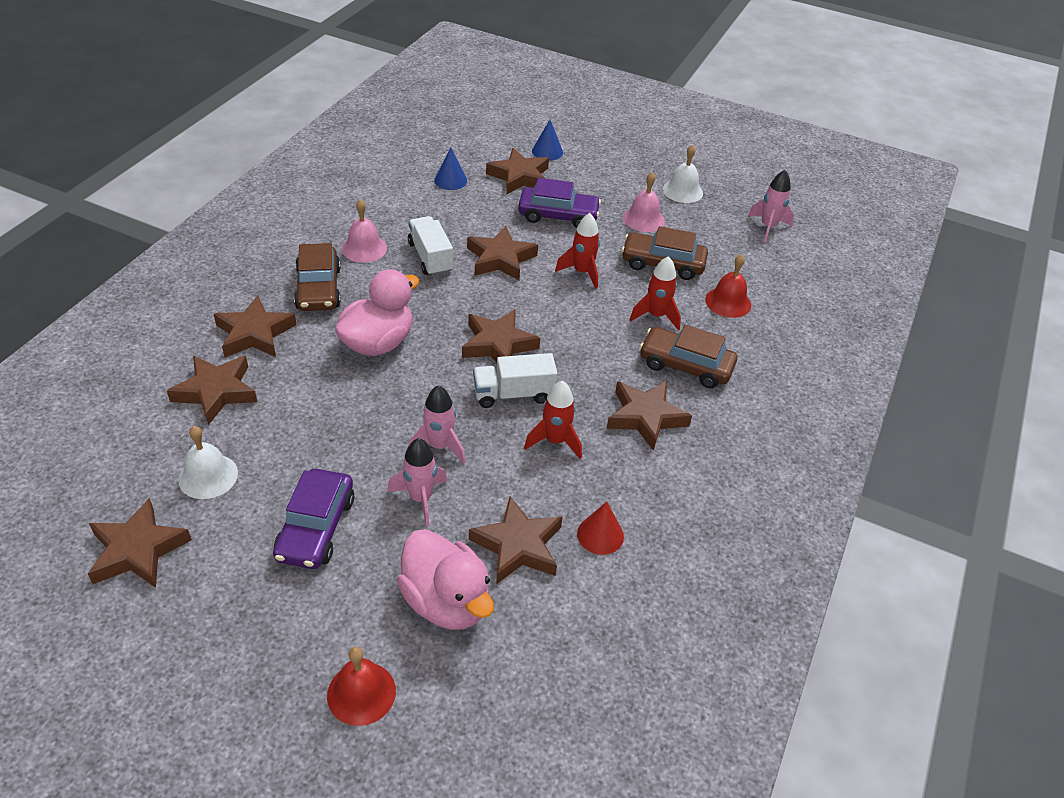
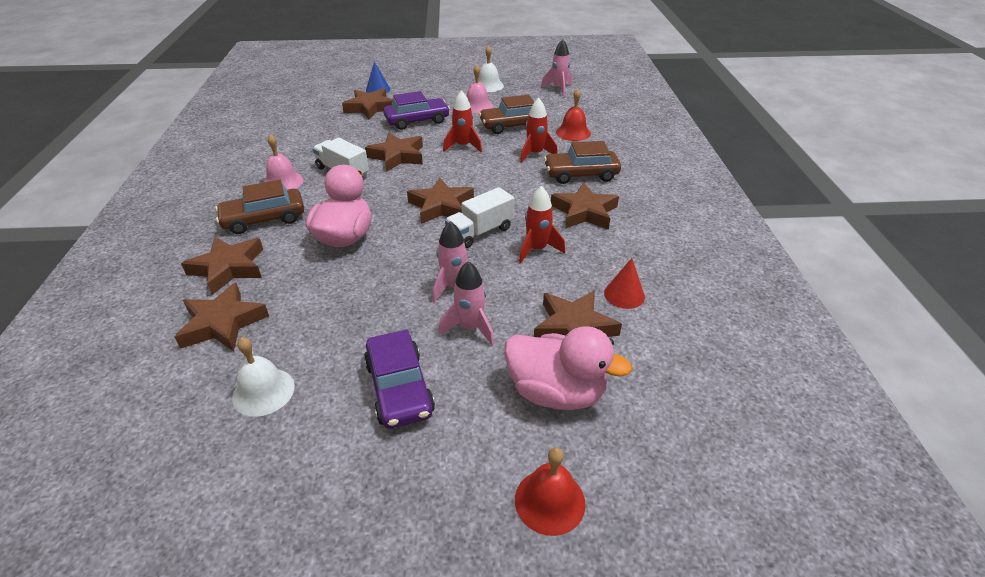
camera: 25 degrees left, 5 degrees down
brown star [88,498,192,588] -> none
brown car [294,243,341,311] -> brown car turned 105 degrees clockwise [215,180,304,234]
blue cone [434,147,467,190] -> none

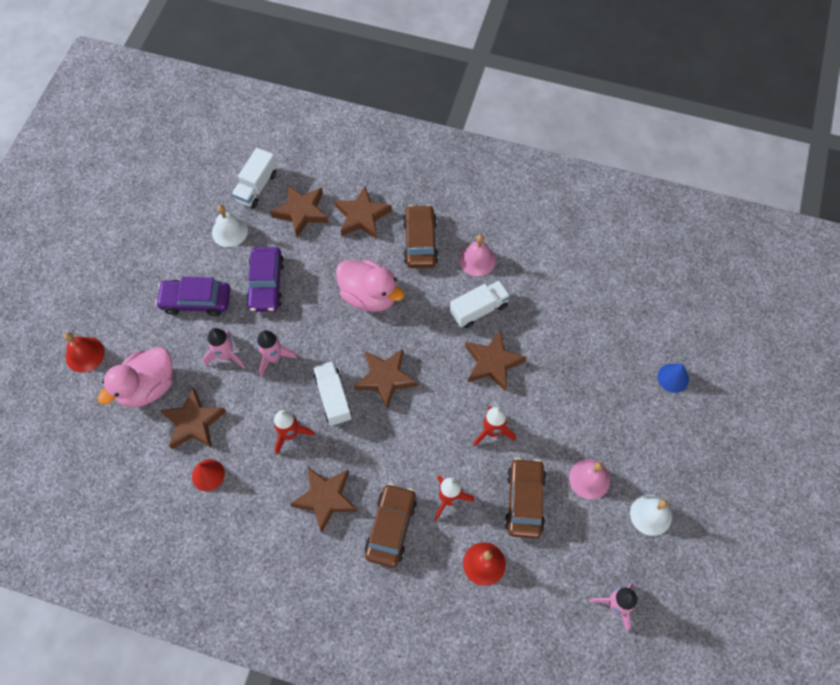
camera: 110 degrees right, 25 degrees up
brown star [342,88,393,120] -> none
purple car [383,91,450,130] -> purple car moved to [246,247,285,312]
none -> white truck [232,148,277,208]

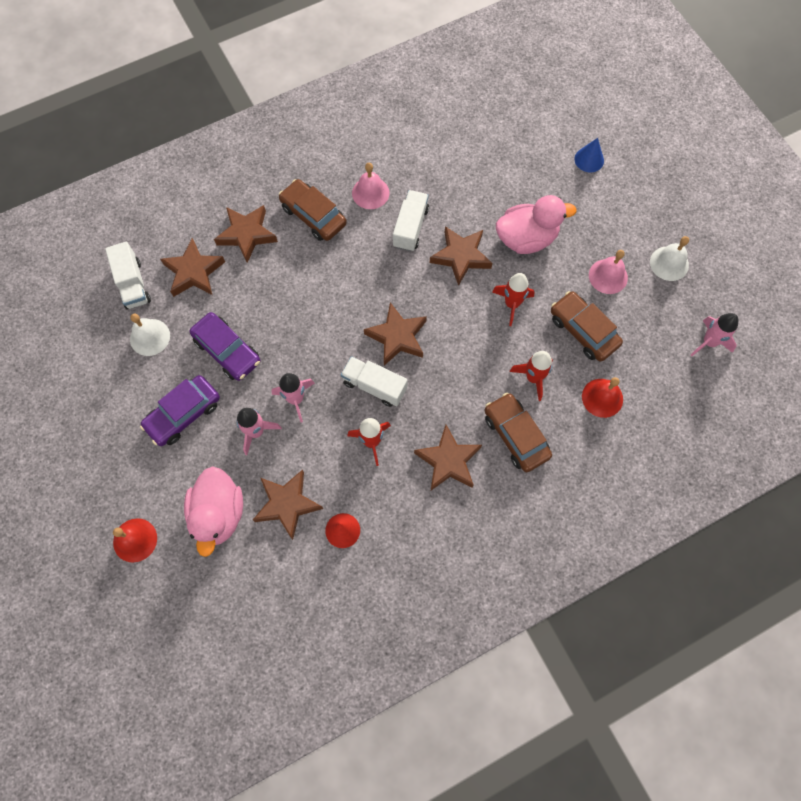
camera: 45 degrees left, 5 degrees up
pink duck [336,260,404,312] -> pink duck moved to [496,195,577,254]

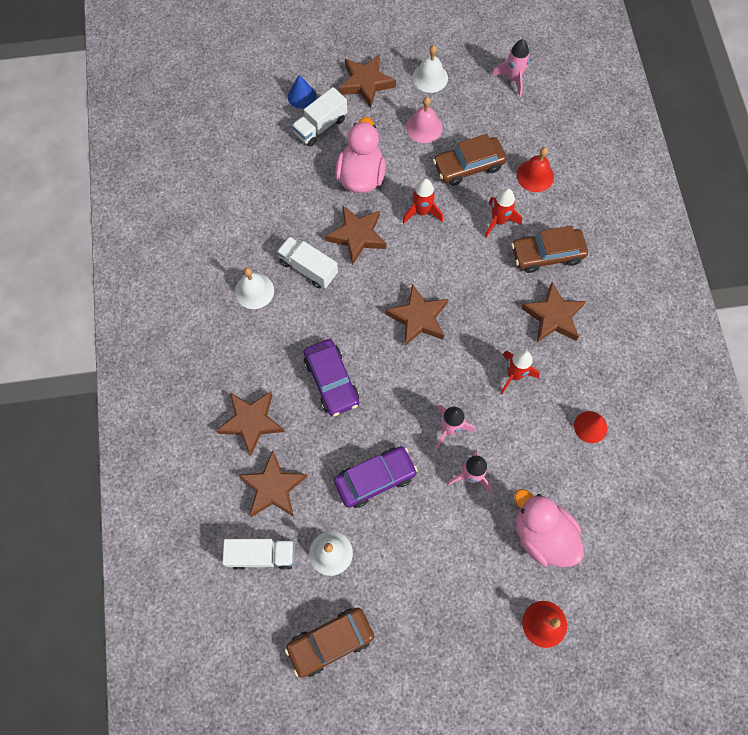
camera: 70 degrees left, 0 degrees up
purple car [140,375,220,446] -> purple car moved to [304,339,359,416]
pink duck [184,466,243,557] -> pink duck turned 150 degrees counterclockwise [514,489,584,567]
brown star [253,470,323,540] -> brown star moved to [339,54,396,108]
brown car [279,179,347,241] -> brown car moved to [285,608,374,678]
white truck [341,356,408,407] -> white truck moved to [292,87,347,147]
pink bell [352,163,389,209] -> white bell [235,267,274,309]

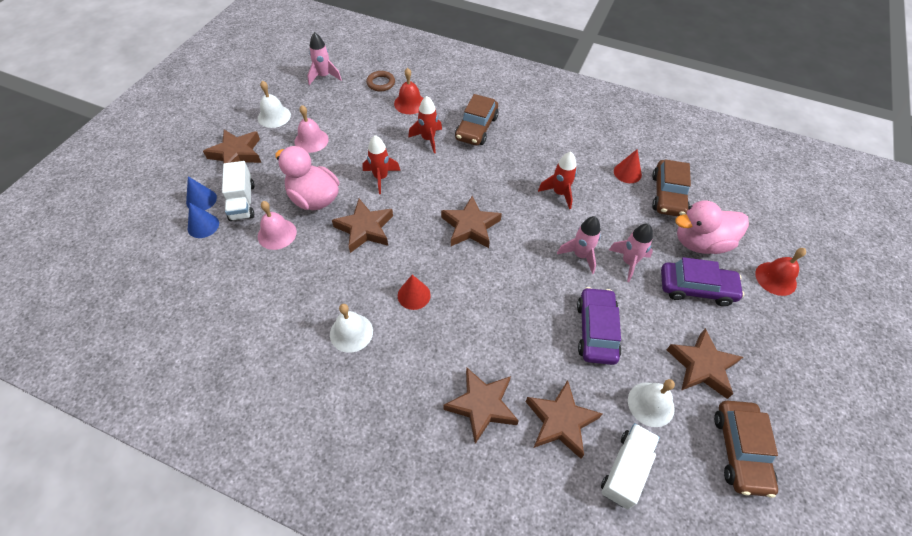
camera: 60 degrees left, 15 degrees down
white truck [277,236,338,289] -> none
purple car [304,339,359,416] -> purple car moved to [661,257,744,306]
brown car [433,134,507,186] -> brown car moved to [652,160,691,217]
brown star [521,282,586,342] -> brown star moved to [667,328,743,399]
none -> blue cone [188,203,219,238]
none -> pink bell [258,201,297,250]
none -> brown ring [366,71,395,92]
none -> red cone [398,275,431,310]

